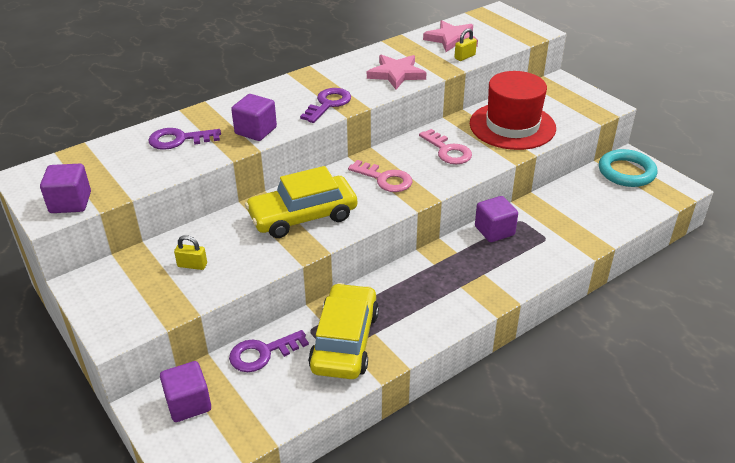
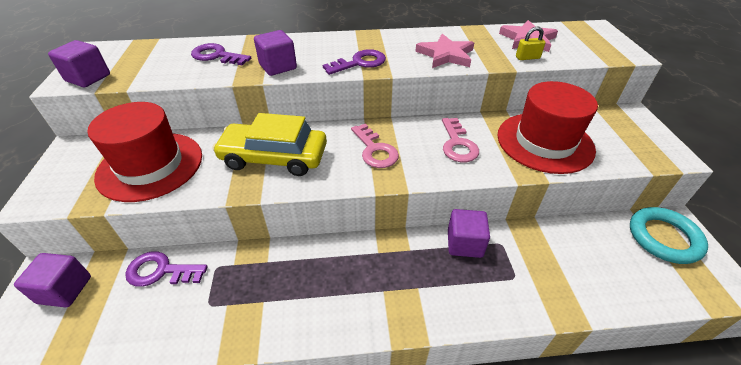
camera: 30 degrees right, 5 degrees up
yellow padlock [174,235,207,270] -> red hat [87,102,202,202]
yellow car [308,283,379,379] -> none

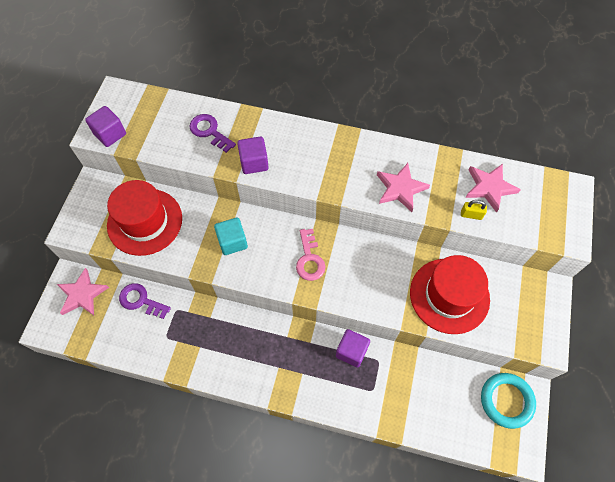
camera: 20 degrees right, 20 degrees up
purple cube [14,253,91,307] -> pink star [57,268,109,315]
yellow car [212,113,327,176] -> turquoise cube [214,217,248,255]
purple key [323,49,386,75] -> none
pink key [442,118,479,162] -> none

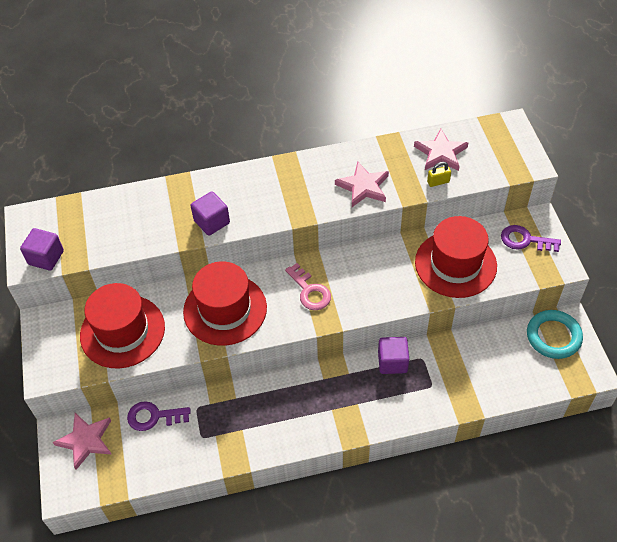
camera: 25 degrees left, 10 degrees down
purple key [190,114,236,153] -> purple key moved to [501,225,561,252]
turquoise cube [214,217,248,255] -> red hat [183,261,267,346]

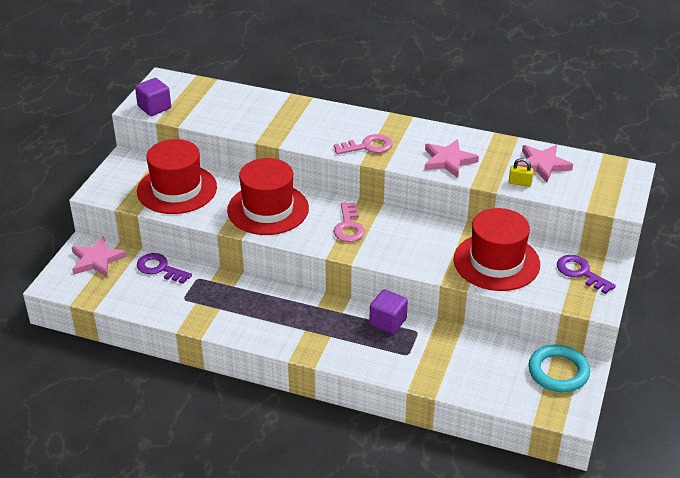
camera: 30 degrees right, 15 degrees down
purple cube [191,191,230,236] -> none
none -> pink key [334,134,393,154]

